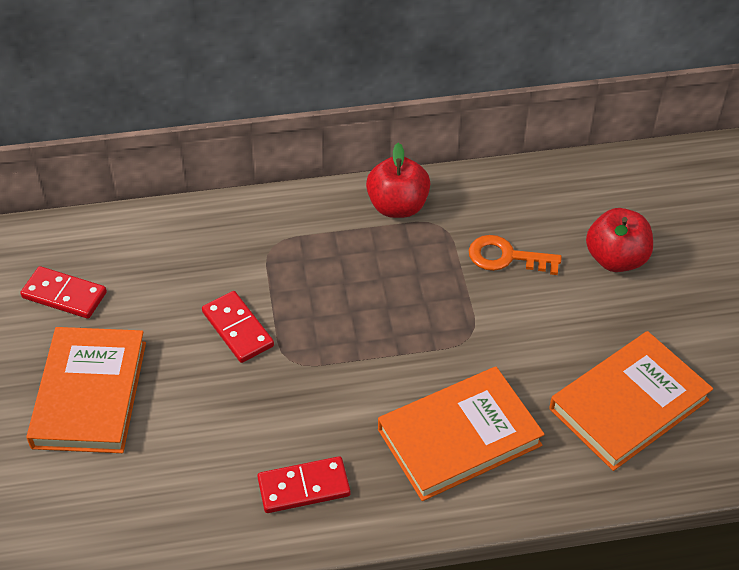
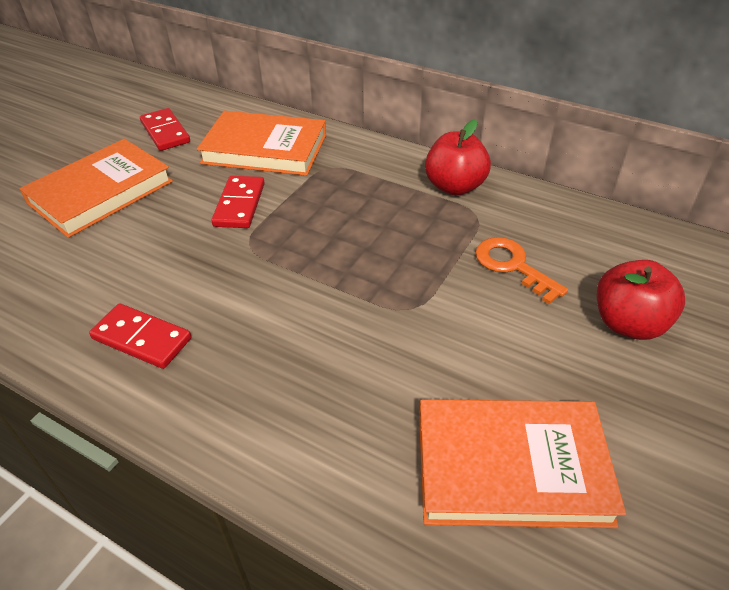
camera: 40 degrees right, 5 degrees down
orange book [378,367,545,501] -> orange book moved to [197,111,326,176]

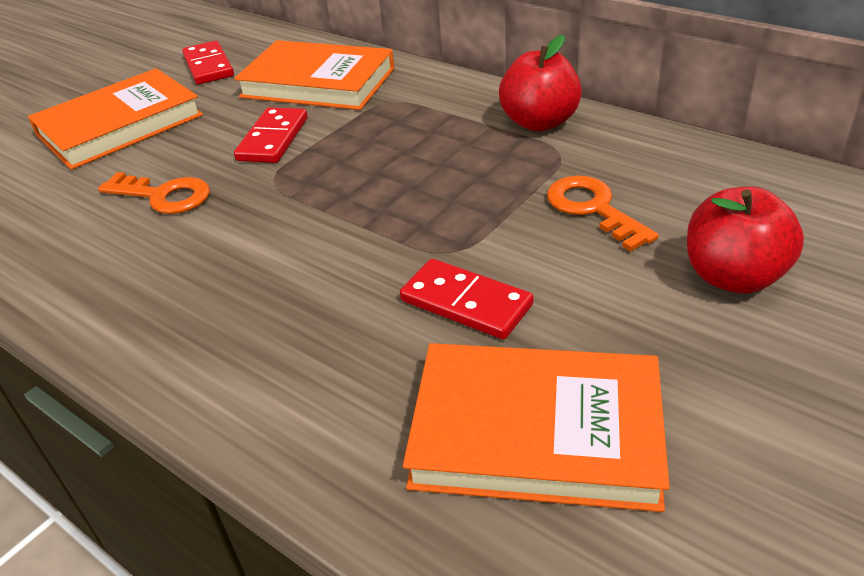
camera: 10 degrees right, 5 degrees down
red domino [89,303,192,369] -> red domino moved to [400,259,534,339]
none -> orange key [98,172,210,214]

